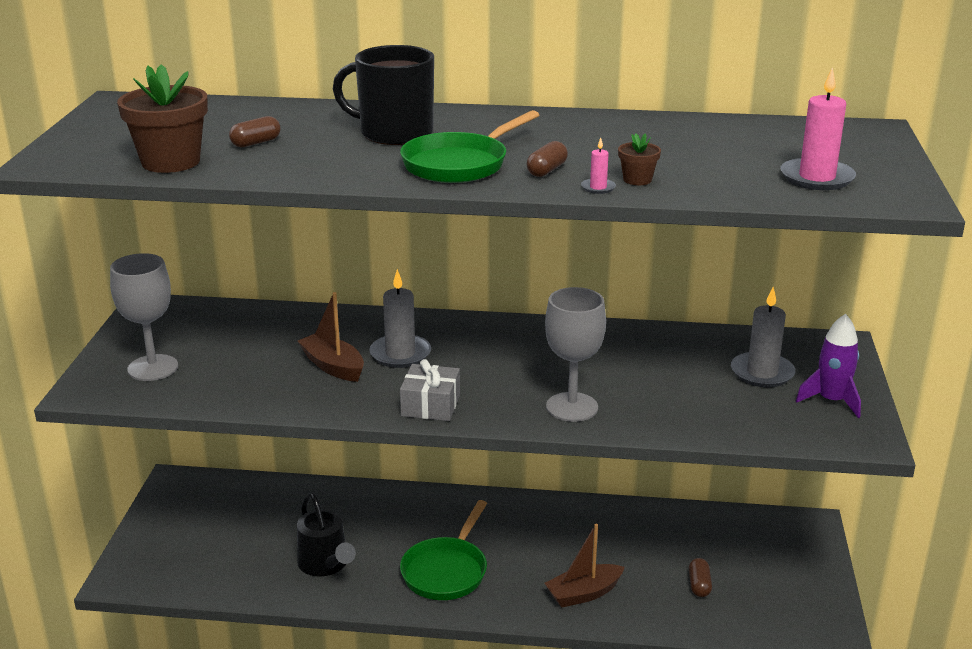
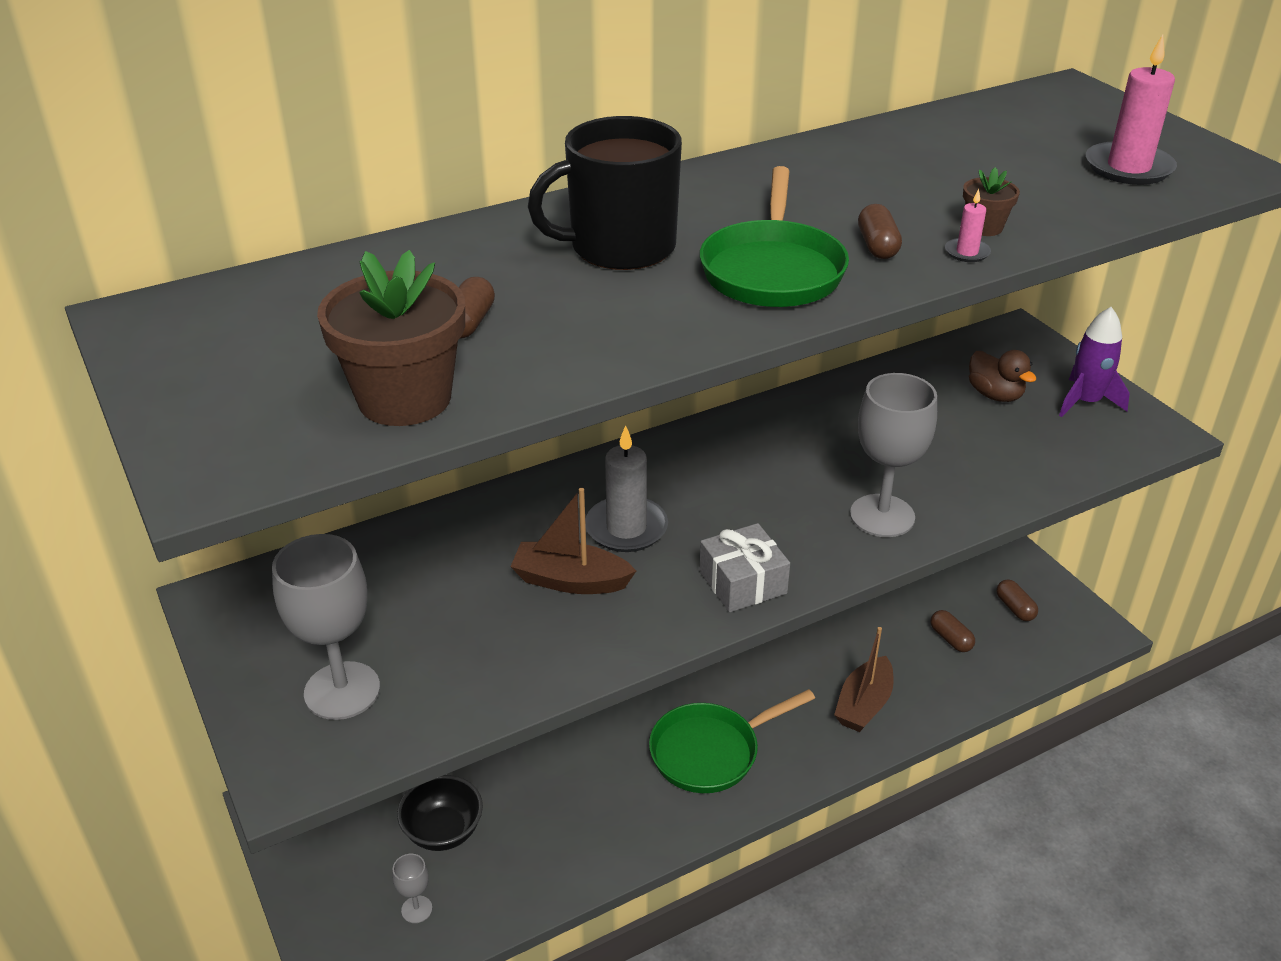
camera: 35 degrees left, 10 degrees up
black watering can [297,493,356,577] -> none
green pan [400,500,487,600] -> green pan turned 75 degrees clockwise [649,689,815,793]
grey candle [731,287,795,387] -> brown duck [969,350,1036,402]
none -> grey goblet [392,854,432,923]
none -> black bowl [397,775,483,851]
none -> brown capsule [996,580,1038,621]

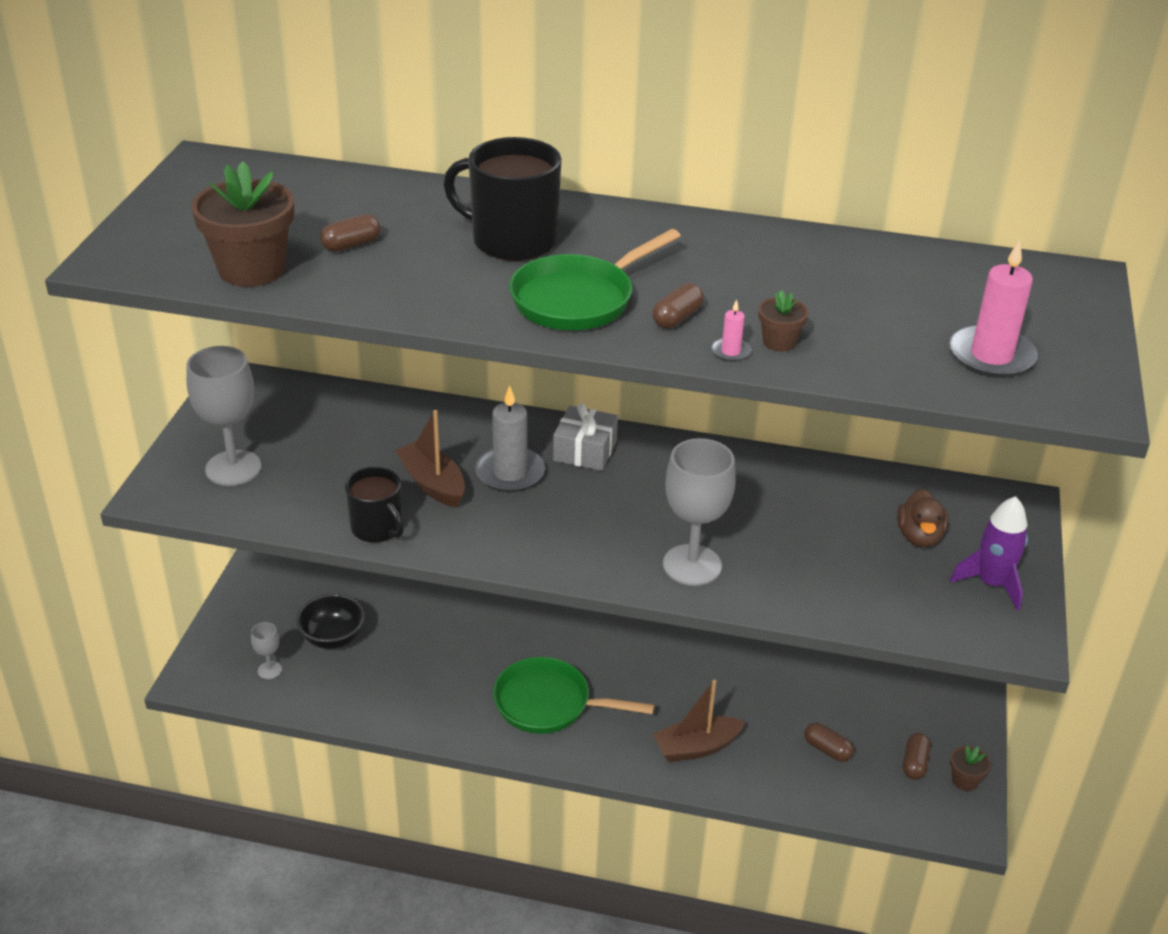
camera: 40 degrees right, 0 degrees up
grey gift [699,523,790,612] -> grey gift moved to [553,404,618,471]
brown capsule [930,610,975,652] -> brown capsule turned 60 degrees counterclockwise [804,723,854,762]
none -> black mug [345,467,404,543]
none -> brown flower pot [950,746,991,791]

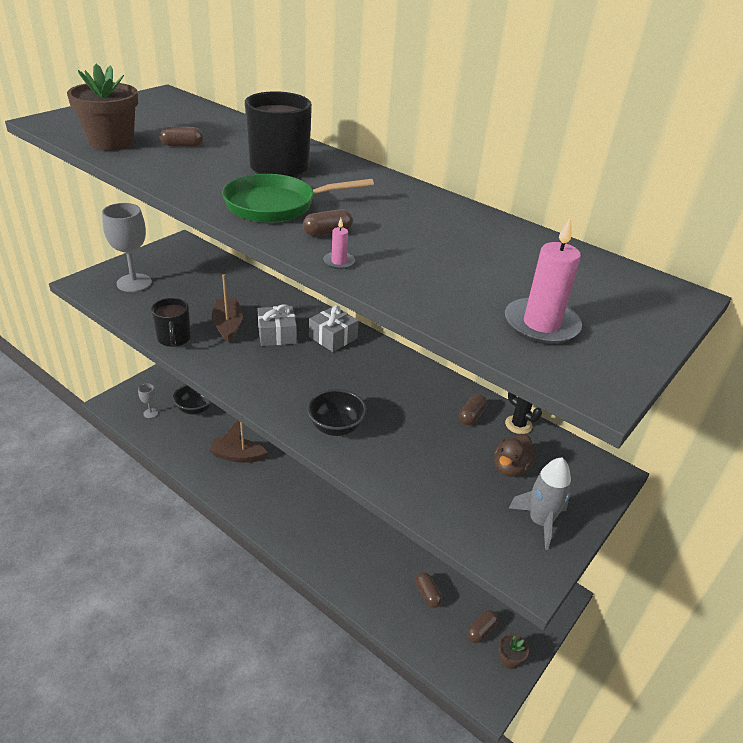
camera: 25 degrees right, 0 degrees up
grey candle [475,385,545,492] -> grey gift [258,304,297,346]
green pan [493,657,655,734] -> none
brown boat [653,680,745,762] -> brown boat moved to [209,420,267,463]
grey goblet [663,438,736,586] -> black bowl [307,389,367,436]
brown flower pot [758,290,809,352] -> none
purple rocket [950,496,1028,611] -> grey rocket [509,457,571,550]
none -> brown capsule [459,394,487,425]
none -> black cactus [505,392,542,434]

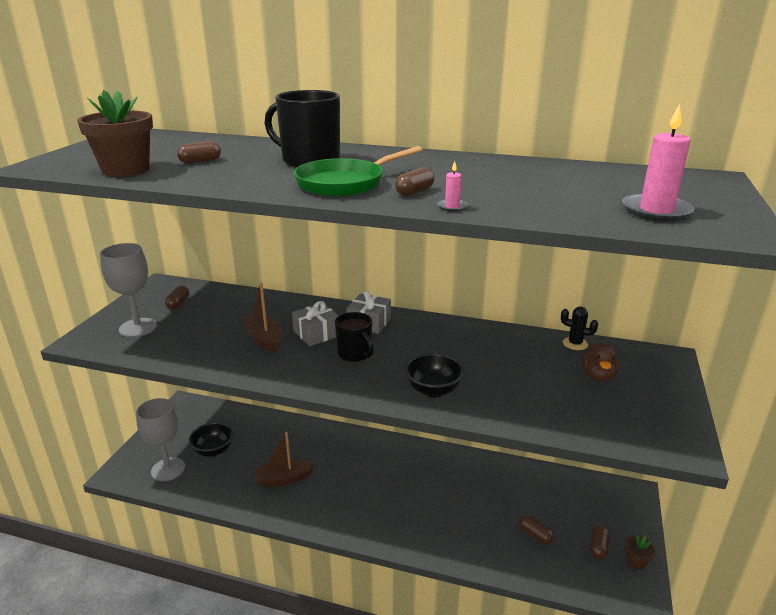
camera: 20 degrees left, 10 degrees down
grey goblet [138,383,158,418] -> grey goblet [136,398,185,481], size x2.10
black mug [151,298,191,347] -> black mug moved to [335,312,374,362]
brown capsule [459,394,487,425] -> brown capsule moved to [165,286,189,309]
grey rocket [509,457,571,550] -> none

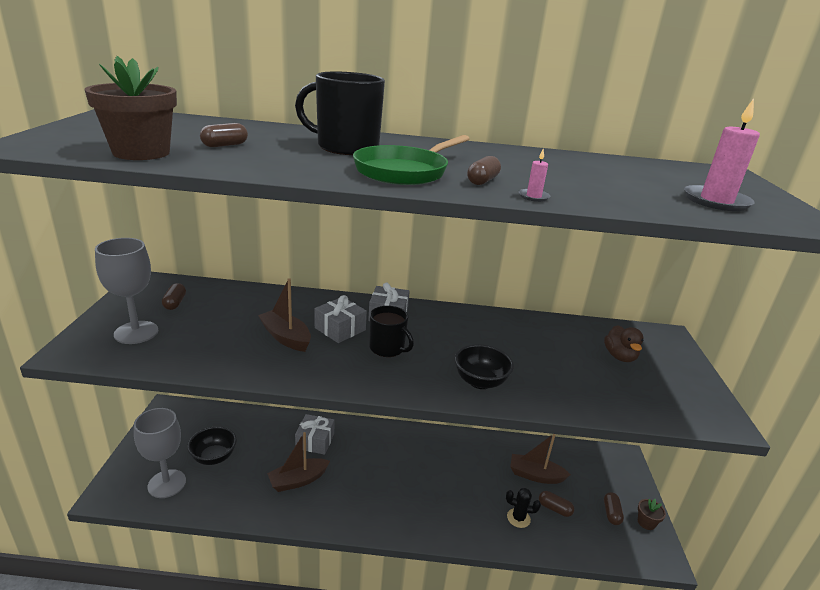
camera: 15 degrees left, 0 degrees up
black cactus [561,307,598,350] -> black cactus moved to [506,488,541,528]
none -> grey gift [295,414,335,455]
none -> brown boat [510,434,571,484]

